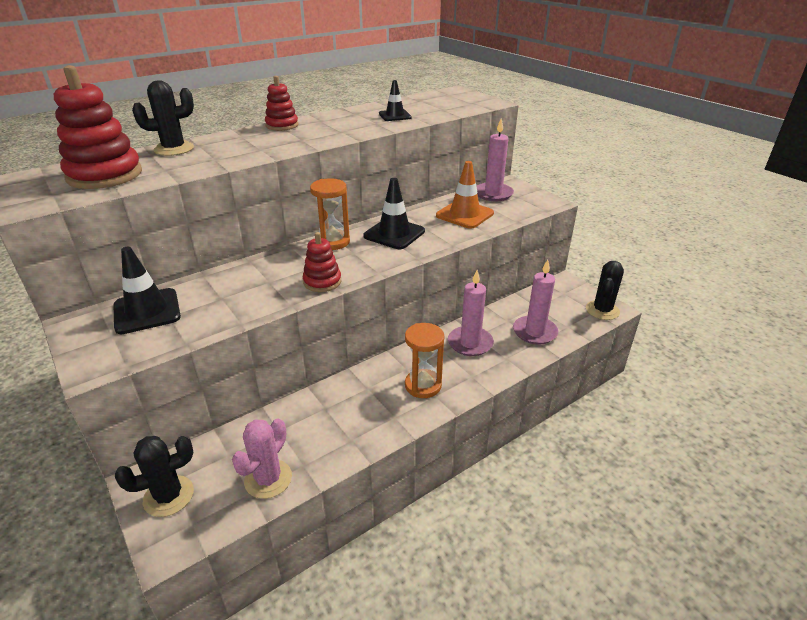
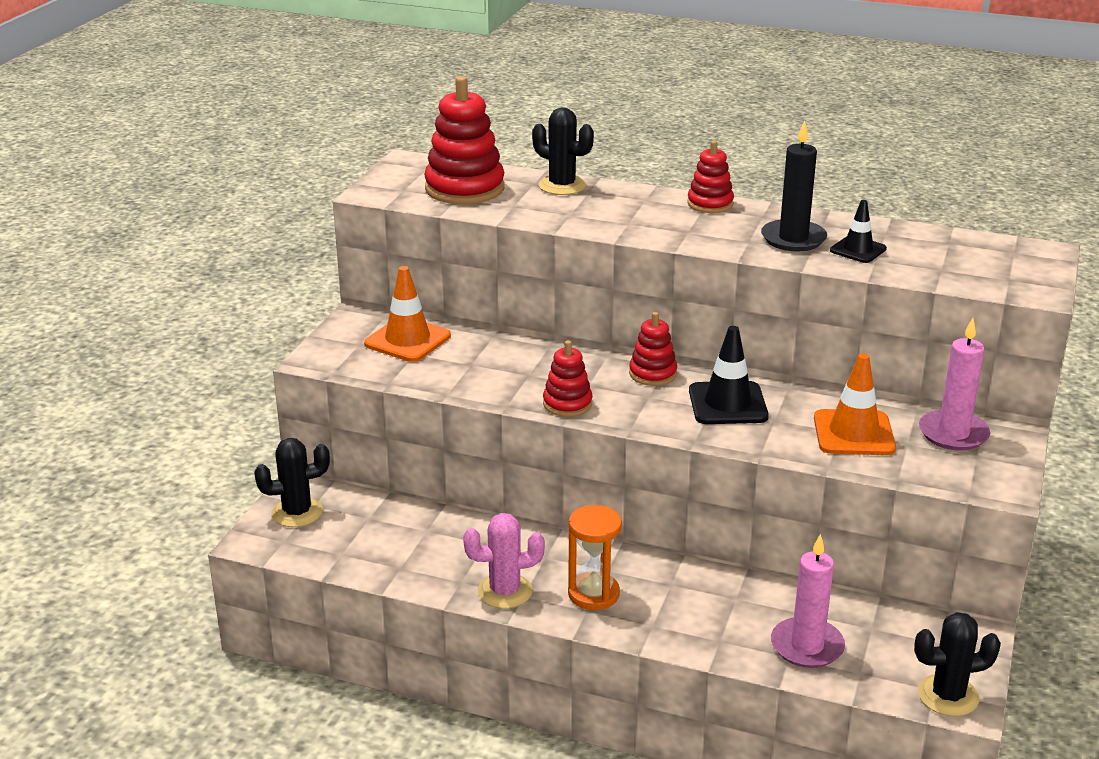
camera: 55 degrees right, 5 degrees down
black traffic cone [114,247,181,334] -> orange traffic cone [364,266,451,362]
black cactus [115,436,194,517] -> black cactus turned 45 degrees counterclockwise [254,438,330,527]
pink cactus [232,419,292,499] -> pink cactus moved to [463,513,545,609]
orange hourglass [310,178,350,250] -> red stacking toy [629,312,677,386]
pink candle [448,270,494,356] -> none
none -> black candle [761,120,827,251]

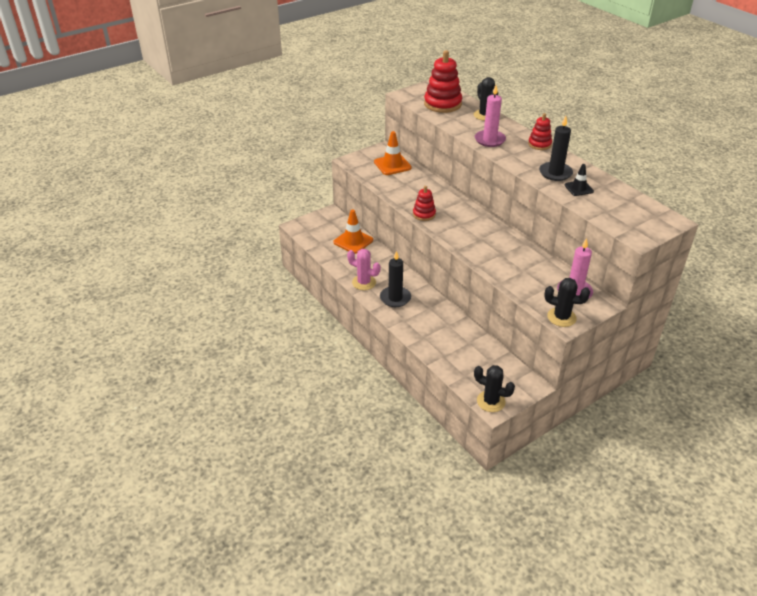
camera: 35 degrees right, 10 degrees up
black cactus [254,438,330,527] -> black cactus moved to [544,278,590,327]
orange hourglass [568,505,622,610] -> black candle [380,251,411,307]
red stacking toy [629,312,677,386] -> none
black traffic cone [689,326,769,424] -> none
pink candle [771,534,845,668] -> pink candle moved to [475,85,506,147]
orange traffic cone [814,353,896,455] -> orange traffic cone moved to [333,209,373,254]

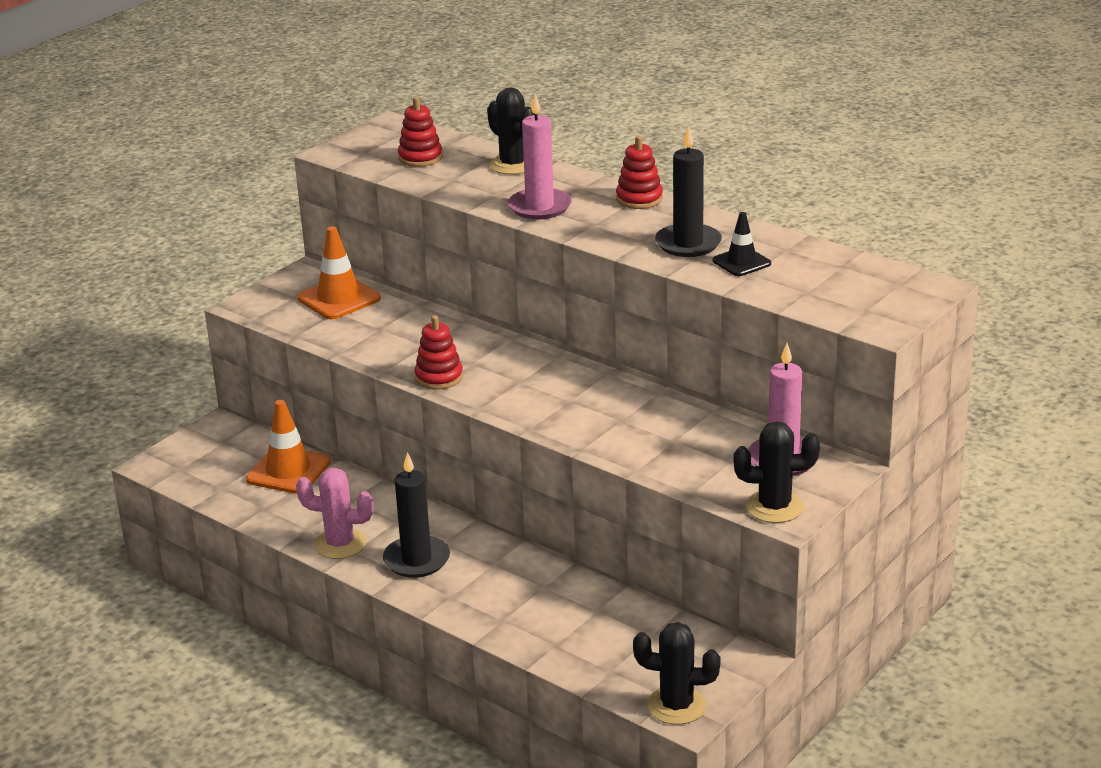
camera: 15 degrees left, 10 degrees down
red stacking toy [424,50,462,113] -> red stacking toy [398,97,443,167], size x0.57

